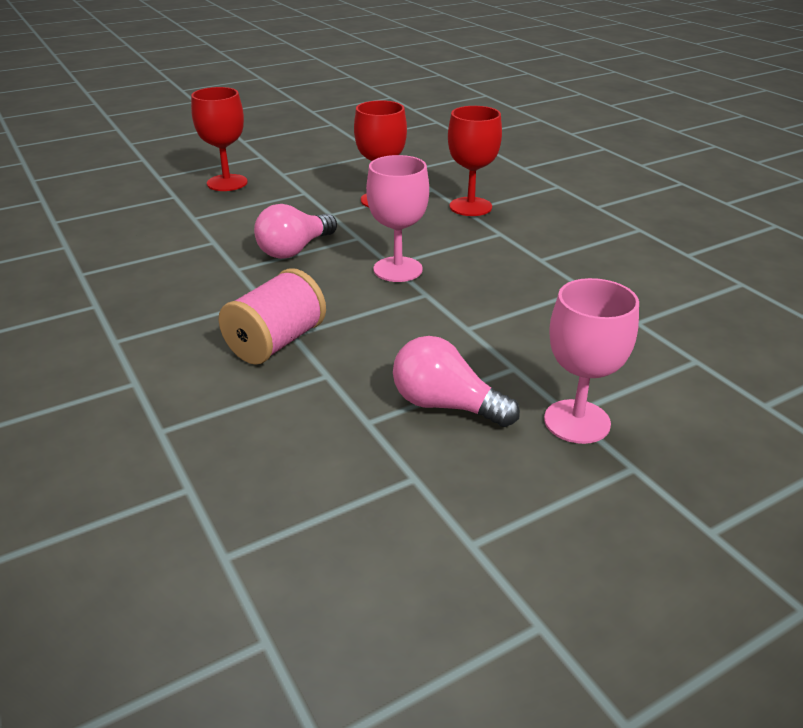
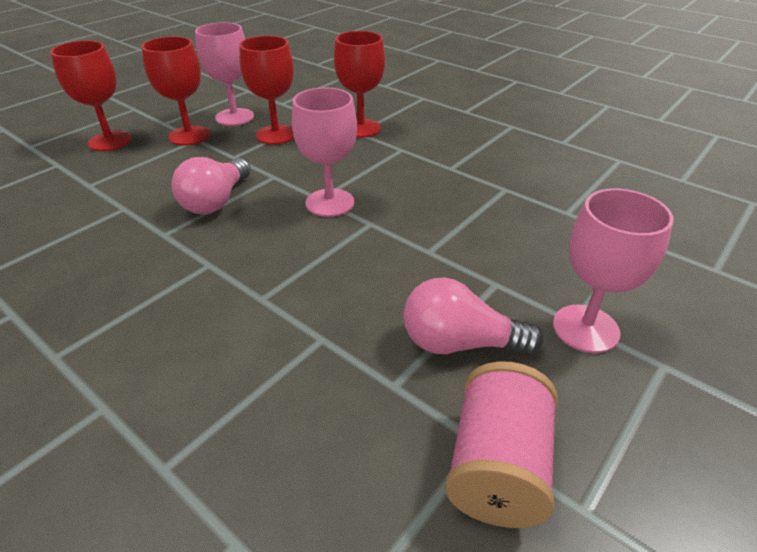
camera: 20 degrees left, 5 degrees up
pink spool [218,268,326,365] -> pink spool moved to [445,361,558,528]
none -> red goblet [141,36,210,146]
none -> pink goblet [195,22,254,126]

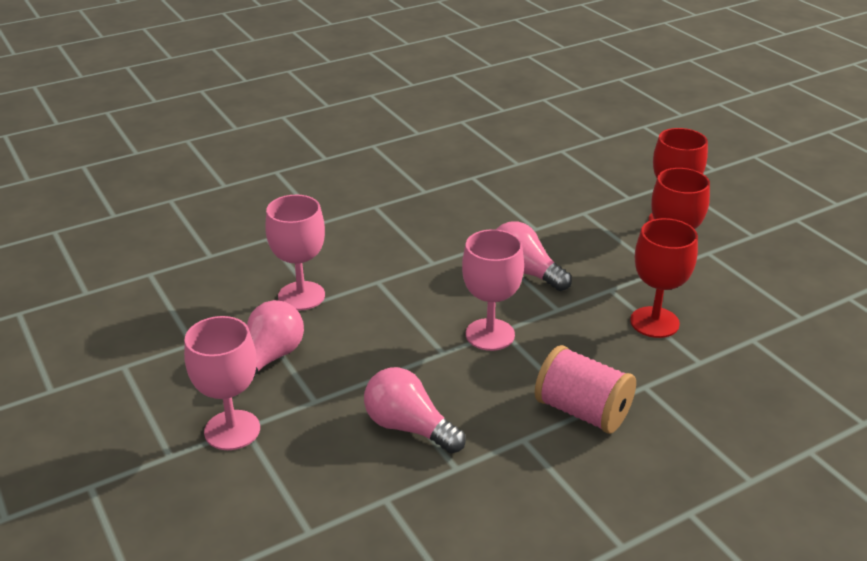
camera: 110 degrees right, 5 degrees down
pink goblet [195,22,254,126] -> pink goblet moved to [265,195,325,310]
red goblet [334,31,385,138] -> none
pink spool [445,361,558,528] -> pink spool moved to [535,345,636,434]
none -> pink light bulb [364,367,466,454]

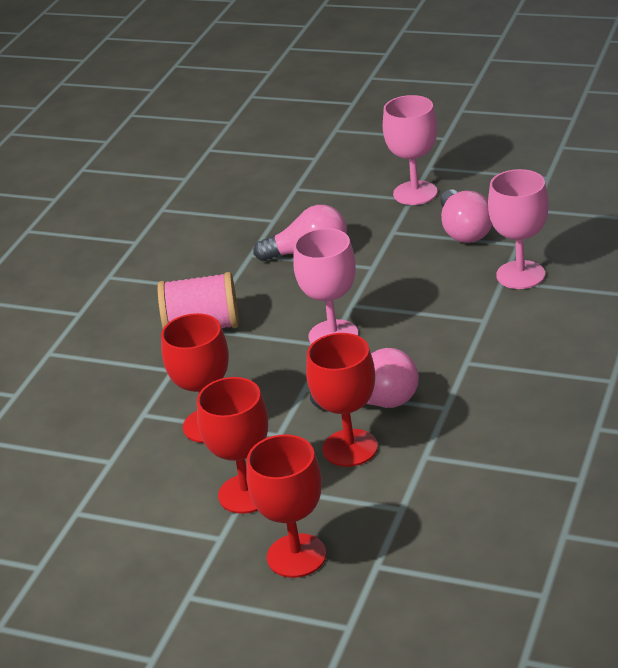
camera: 145 degrees right, 0 degrees up
none -> red goblet [306,333,378,467]

